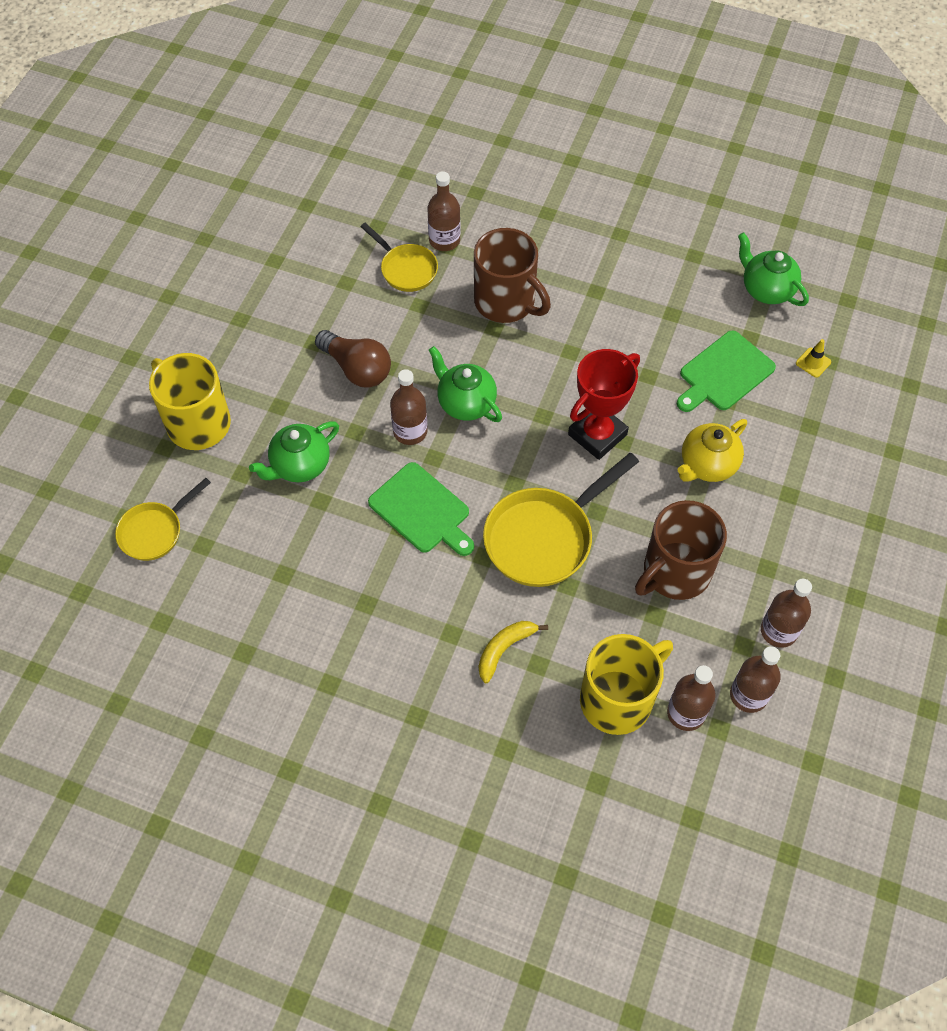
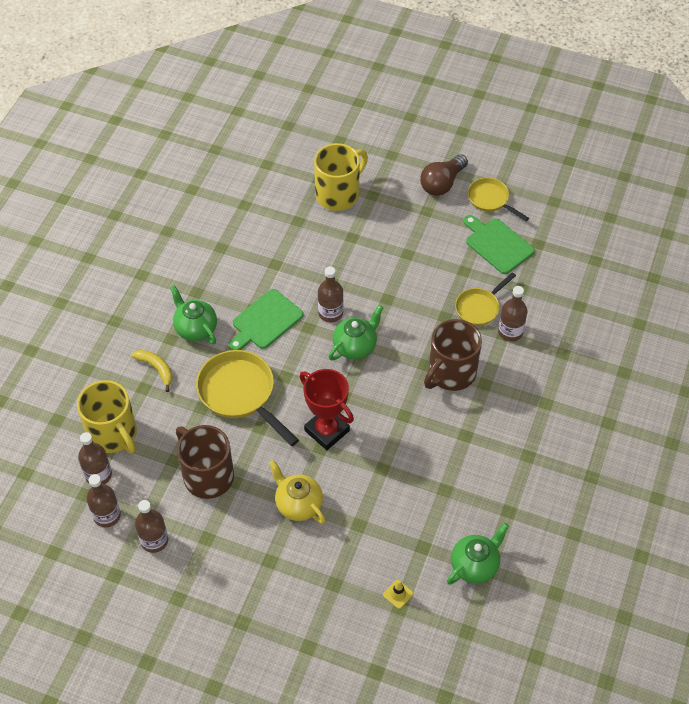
camera: 90 degrees right, 5 degrees down
yellow pan [115,478,211,561] -> yellow pan moved to [468,177,529,221]
green teapot [249,421,339,482] -> green teapot moved to [170,285,217,344]
brown light bulb [315,330,391,388] -> brown light bulb moved to [420,154,468,196]
green cutting board [677,330,776,412] -> green cutting board moved to [463,215,535,274]

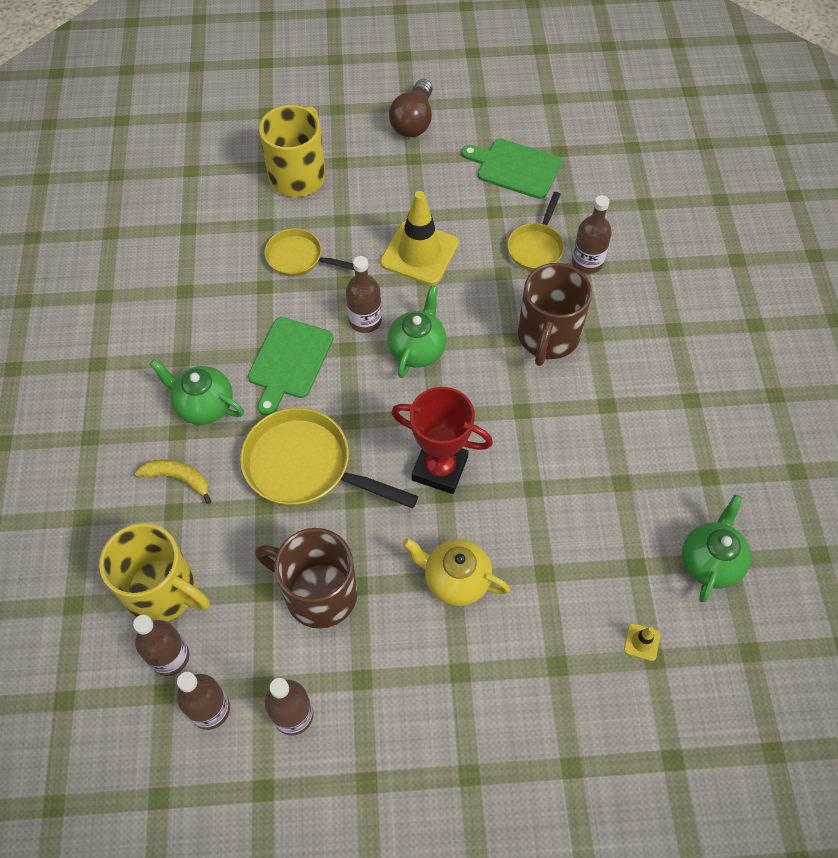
camera: 25 degrees left, 5 degrees up
yellow pan [468,177,529,221] -> yellow pan moved to [265,228,355,277]
none -> yellow traffic cone [380,191,459,285]

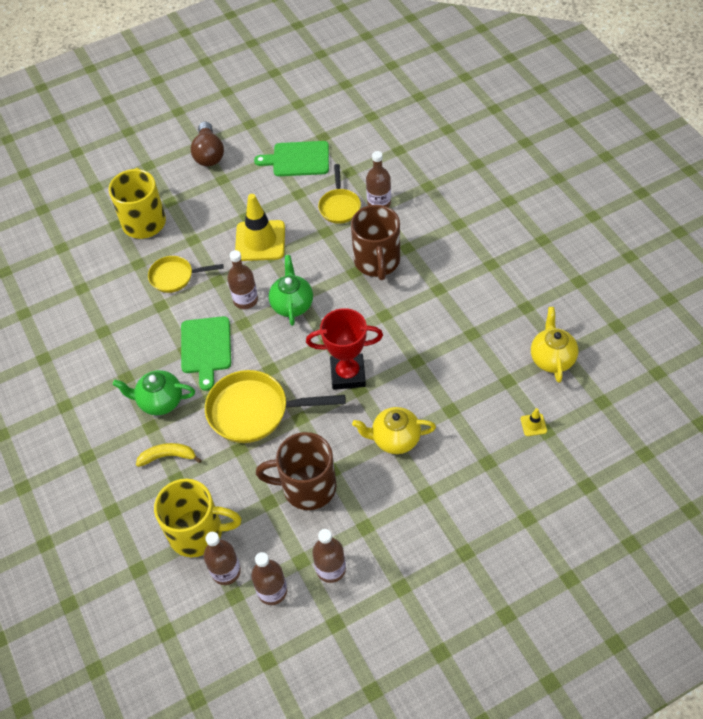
camera: 20 degrees left, 5 degrees down
green teapot [682,495,751,602] -> yellow teapot [531,307,578,383]

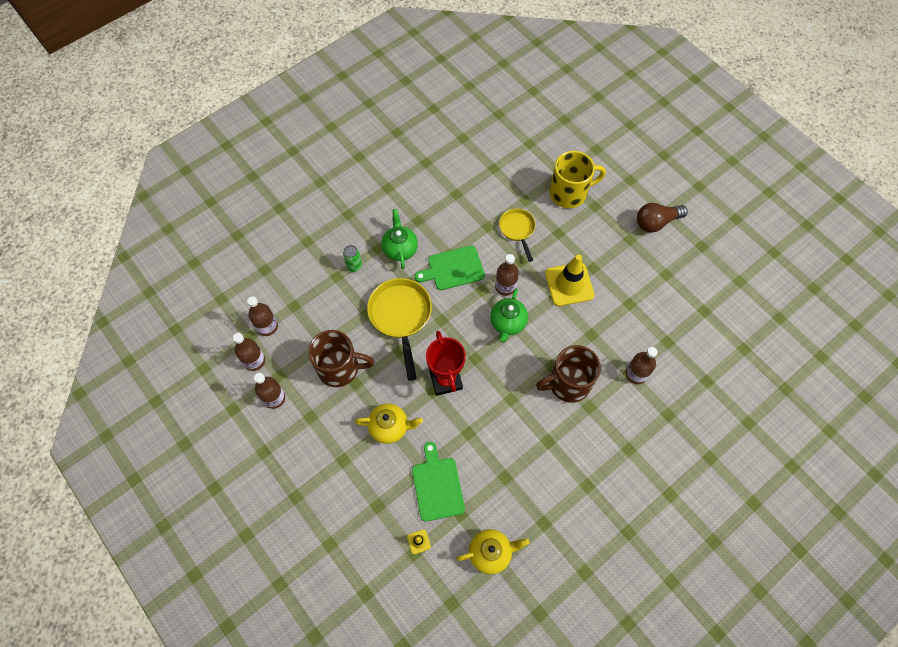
camera: 75 degrees right, 10 degrees up
yellow banana [136,443,202,467] -> green can [343,245,362,272]
yellow mug [154,479,241,557] -> none
green cutting board [254,141,329,176] -> green cutting board moved to [412,442,465,522]
brown mug [256,432,337,510] -> brown mug turned 105 degrees clockwise [308,330,374,387]
green teapot [269,255,313,326] -> green teapot turned 120 degrees clockwise [490,288,528,342]
yellow pan [318,164,361,224] -> none
yellow teapot [352,407,436,454] -> yellow teapot turned 105 degrees clockwise [355,403,423,444]

